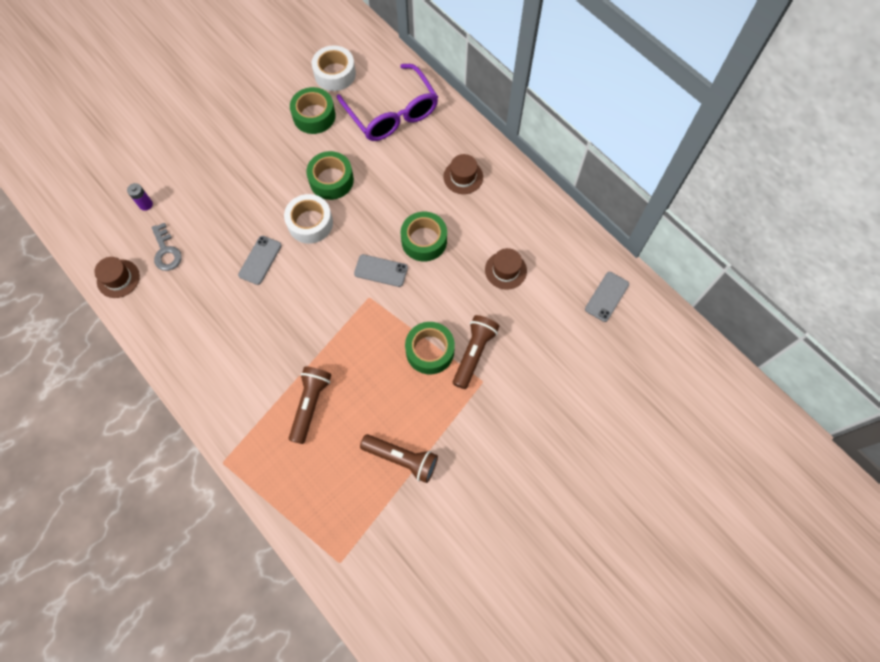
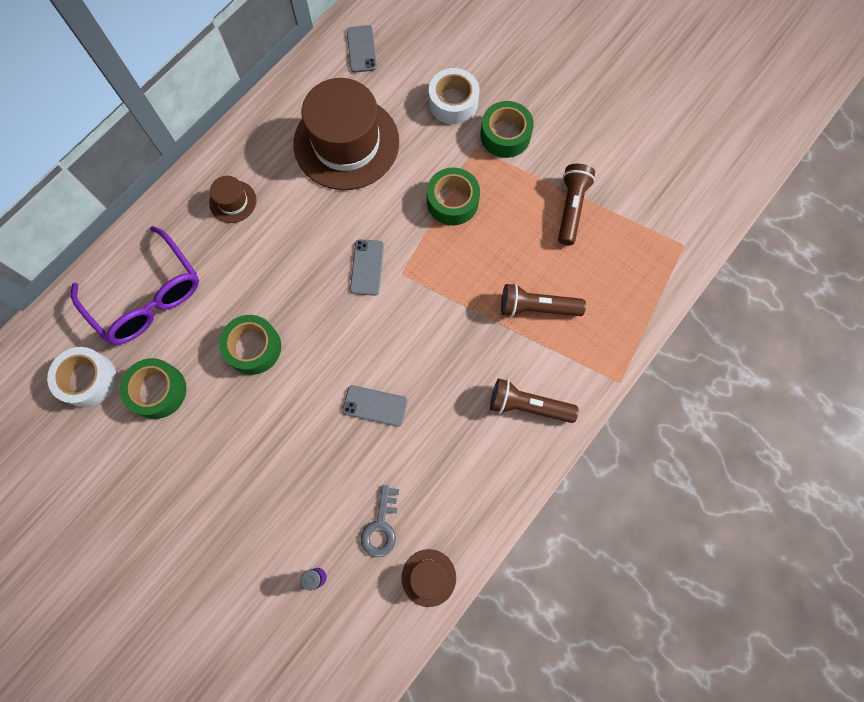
camera: 100 degrees left, 5 degrees up
grey key [151,223,182,271] -> grey key turned 135 degrees clockwise [361,485,399,557]
white tape [284,194,333,244] -> white tape moved to [429,68,480,124]
purple glasses [337,64,438,141] -> purple glasses turned 90 degrees clockwise [71,226,199,345]
green tape [401,212,447,262] -> green tape moved to [480,101,534,158]
brown flashlight [453,315,499,389] -> brown flashlight moved to [490,378,579,423]
brown hat [485,248,527,290] -> brown hat [293,78,399,190], size x2.31
grey phone [585,272,629,322] -> grey phone turned 60 degrees clockwise [347,25,377,73]

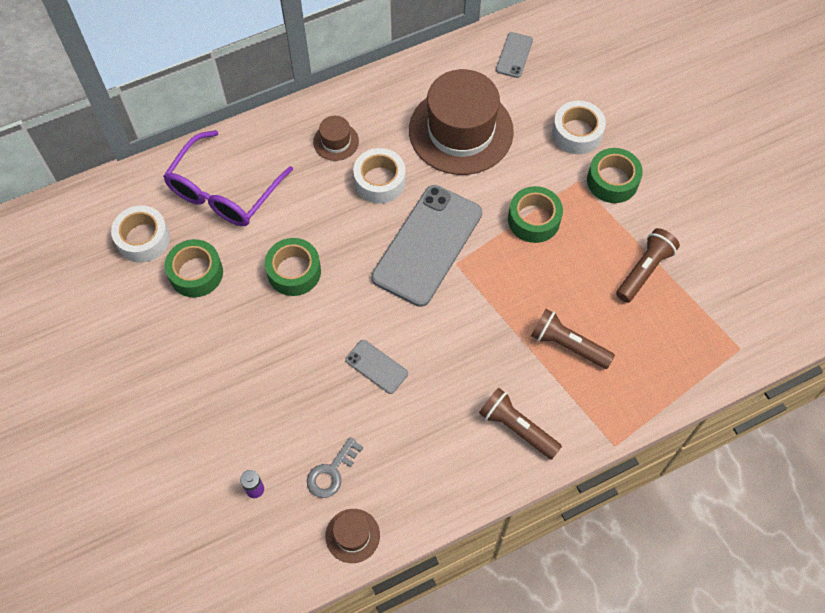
camera: 25 degrees right, 10 degrees down
purple glasses [71,226,199,345] -> purple glasses turned 45 degrees clockwise [163,130,293,226]
grey phone [350,239,384,296] -> grey phone [371,185,482,307], size x2.23
none -> white tape [353,148,406,204]

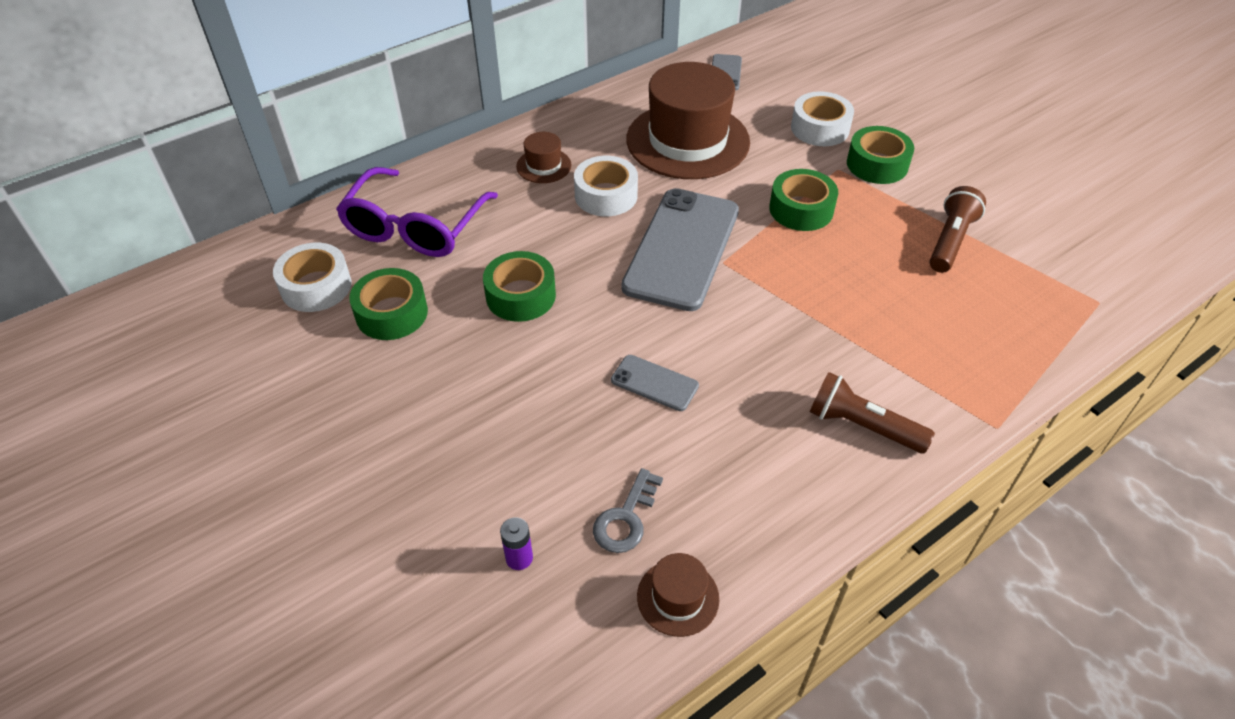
camera: 10 degrees left, 15 degrees down
brown flashlight [531,309,615,369] -> none

